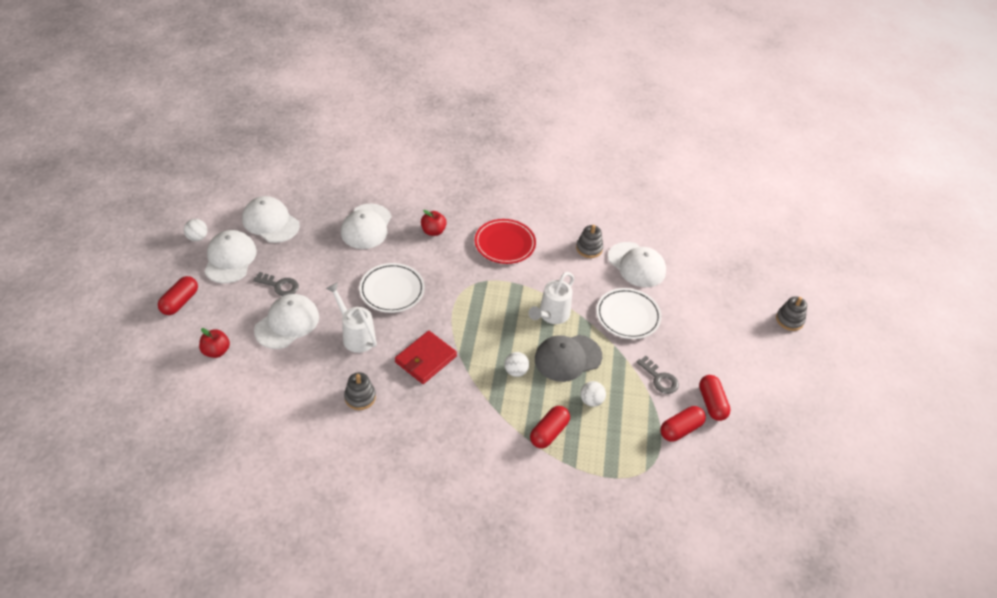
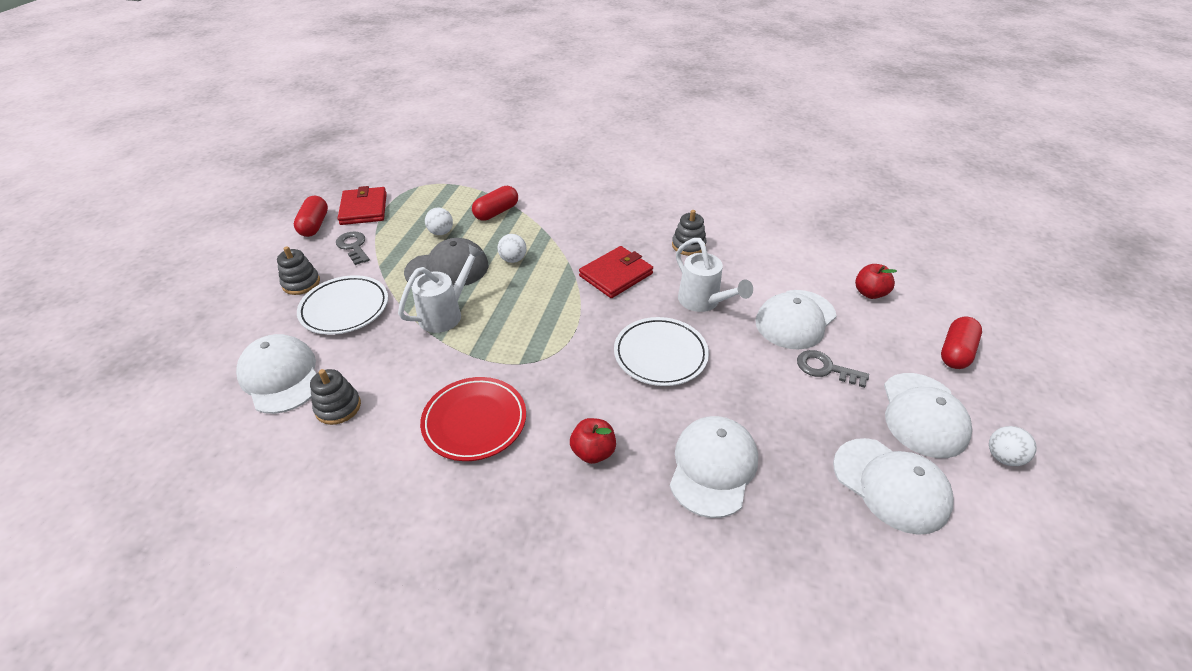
camera: 170 degrees left, 5 degrees down
red capsule [660,406,706,442] -> red wallet [338,186,387,225]
grey stacking toy [776,296,807,331] -> grey stacking toy moved to [277,246,320,295]

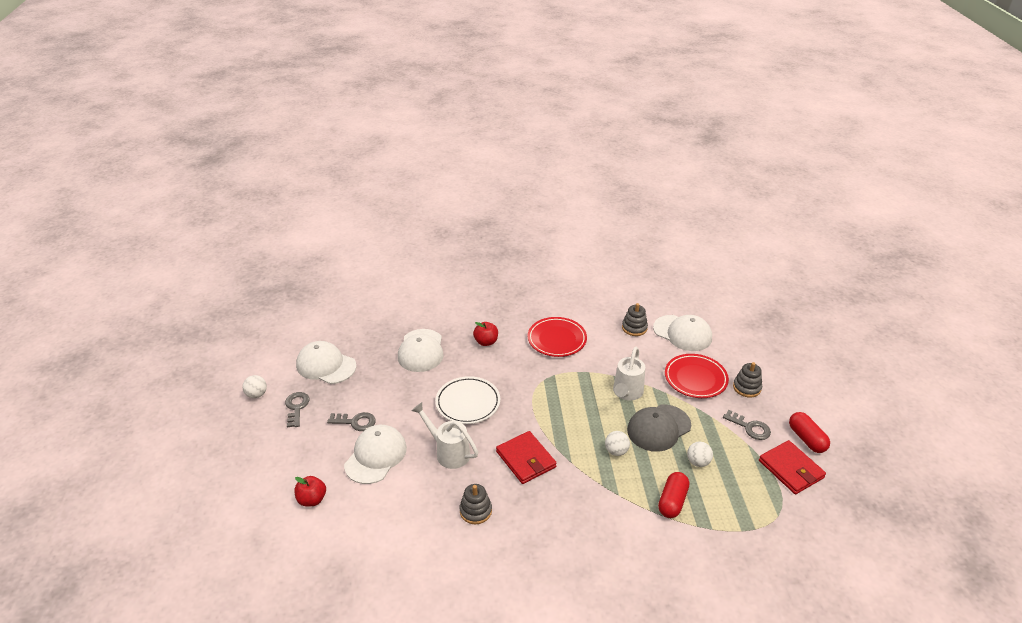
camera: 160 degrees right, 5 degrees down
white plate [297,275,388,335] -> red plate [665,354,729,398]
red wallet [579,246,653,298] -> red wallet turned 60 degrees counterclockwise [496,431,556,484]
white cap [884,373,972,458] -> grey key [285,392,309,427]
red capsule [941,317,982,369] -> none

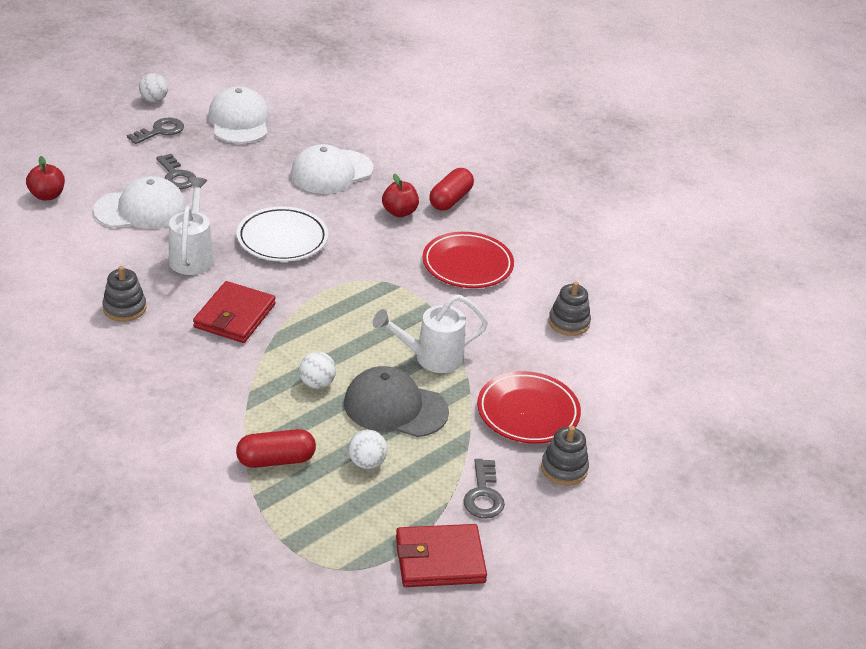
camera: 50 degrees right, 0 degrees up
white cap [653,315,712,351] -> none
red wallet [759,440,826,494] -> red wallet turned 60 degrees clockwise [396,524,487,587]
red capsule [789,412,830,453] -> red capsule moved to [429,168,474,211]

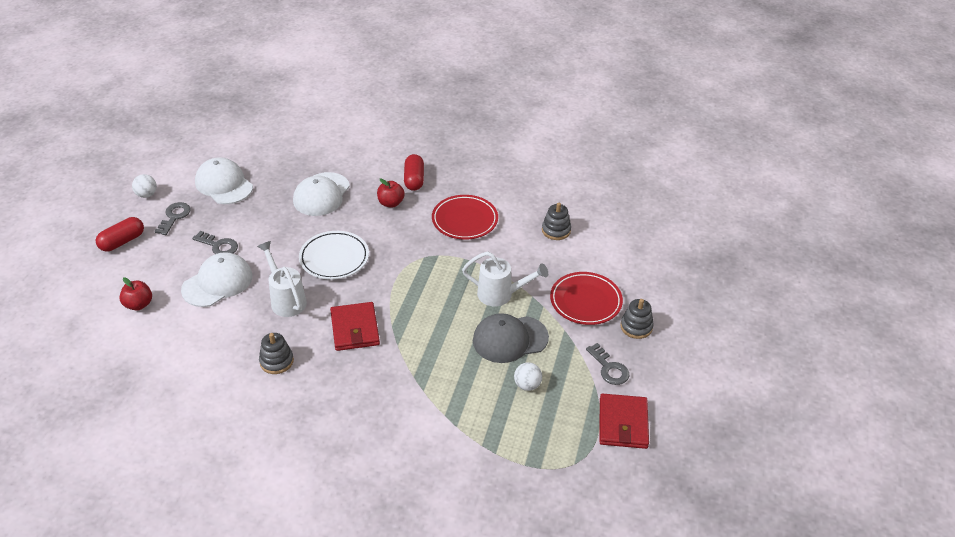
camera: 30 degrees left, 5 degrees up
red capsule [236,429,316,468] -> red capsule moved to [96,217,144,252]
white ball [299,352,336,389] -> none
white watering can [373,294,488,373] -> white watering can turned 120 degrees counterclockwise [462,251,548,307]
red wallet [396,524,487,587] -> red wallet turned 45 degrees counterclockwise [599,394,649,449]

